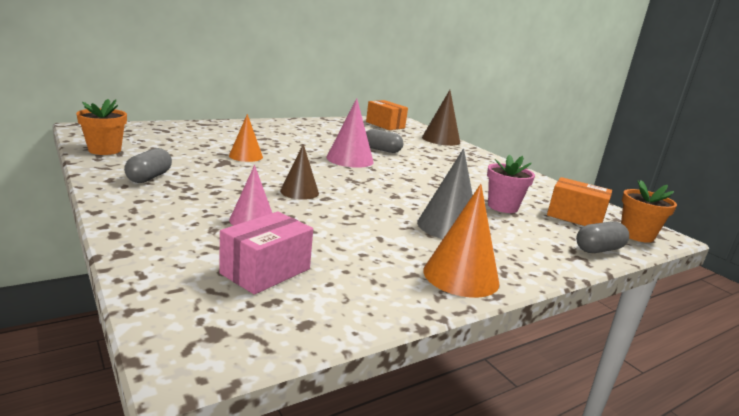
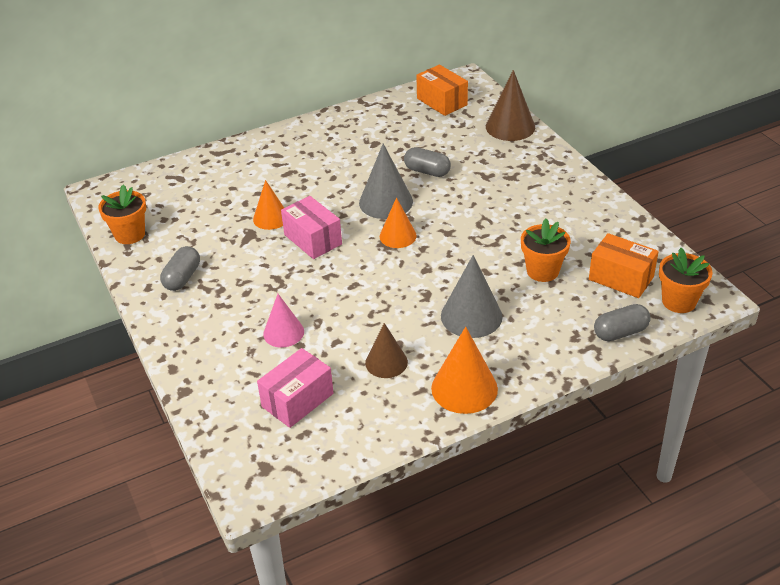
camera: 10 degrees right, 20 degrees up
brown cone [280,144,319,200] -> brown cone moved to [365,323,408,378]
pink cone [326,98,374,168] -> grey cone [359,144,413,219]
pink flower pot [487,155,535,213] -> orange flower pot [521,219,571,282]
none -> pink box [281,196,342,259]
none -> orange cone [380,197,417,248]

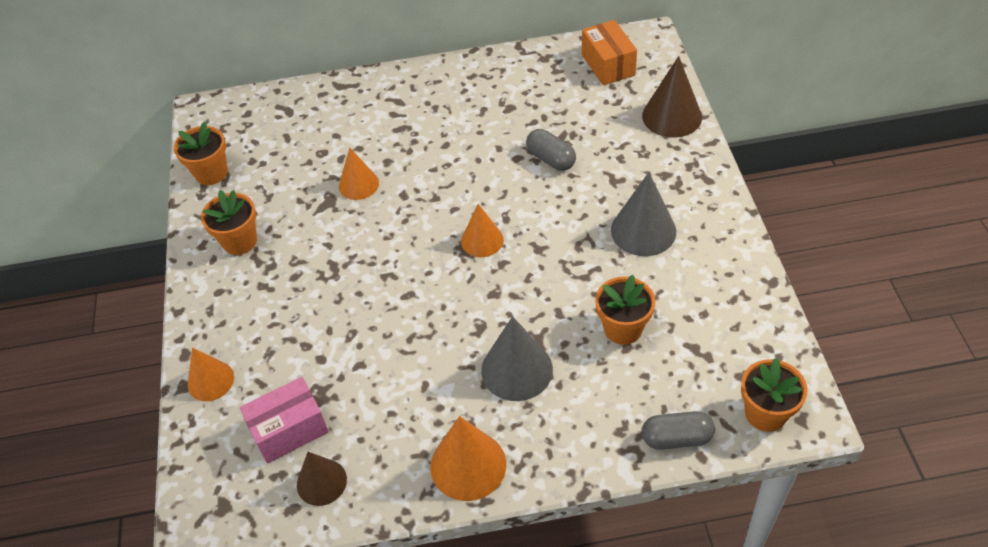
camera: 20 degrees right, 10 degrees up
grey capsule [160,246,200,291] -> orange flower pot [201,190,257,255]
pink cone [263,294,304,348] -> none
pink box [281,196,342,259] -> none
grey cone [359,144,413,219] -> grey cone moved to [611,172,676,256]
brown cone [365,323,408,378] -> brown cone moved to [297,452,347,506]
orange box [589,233,659,298] -> none
none -> orange cone [188,348,234,401]

